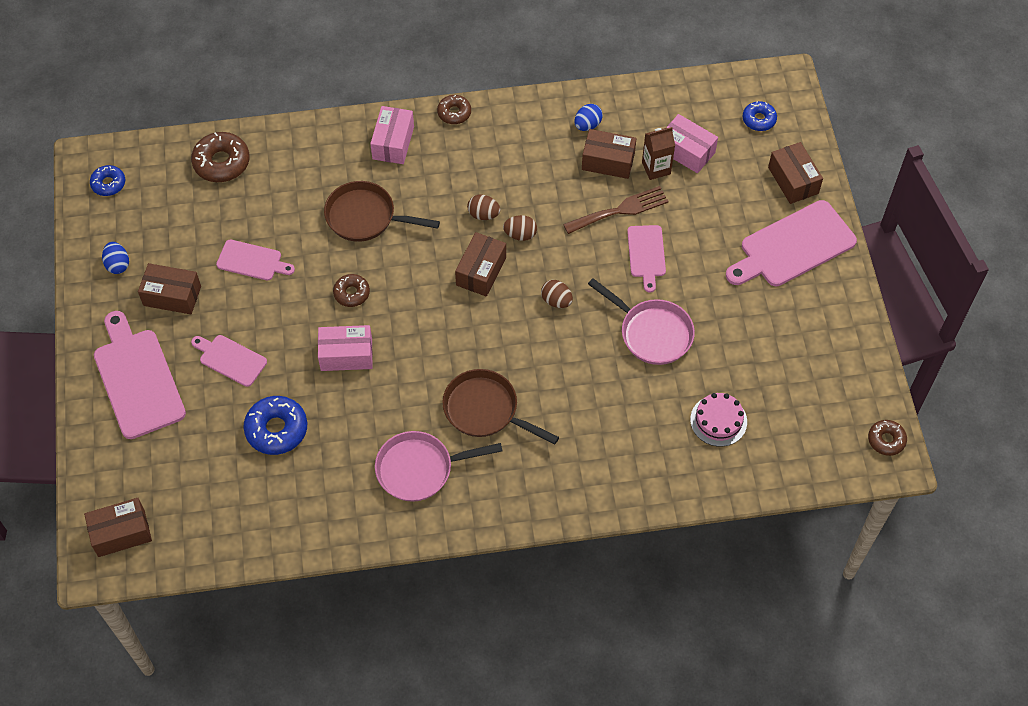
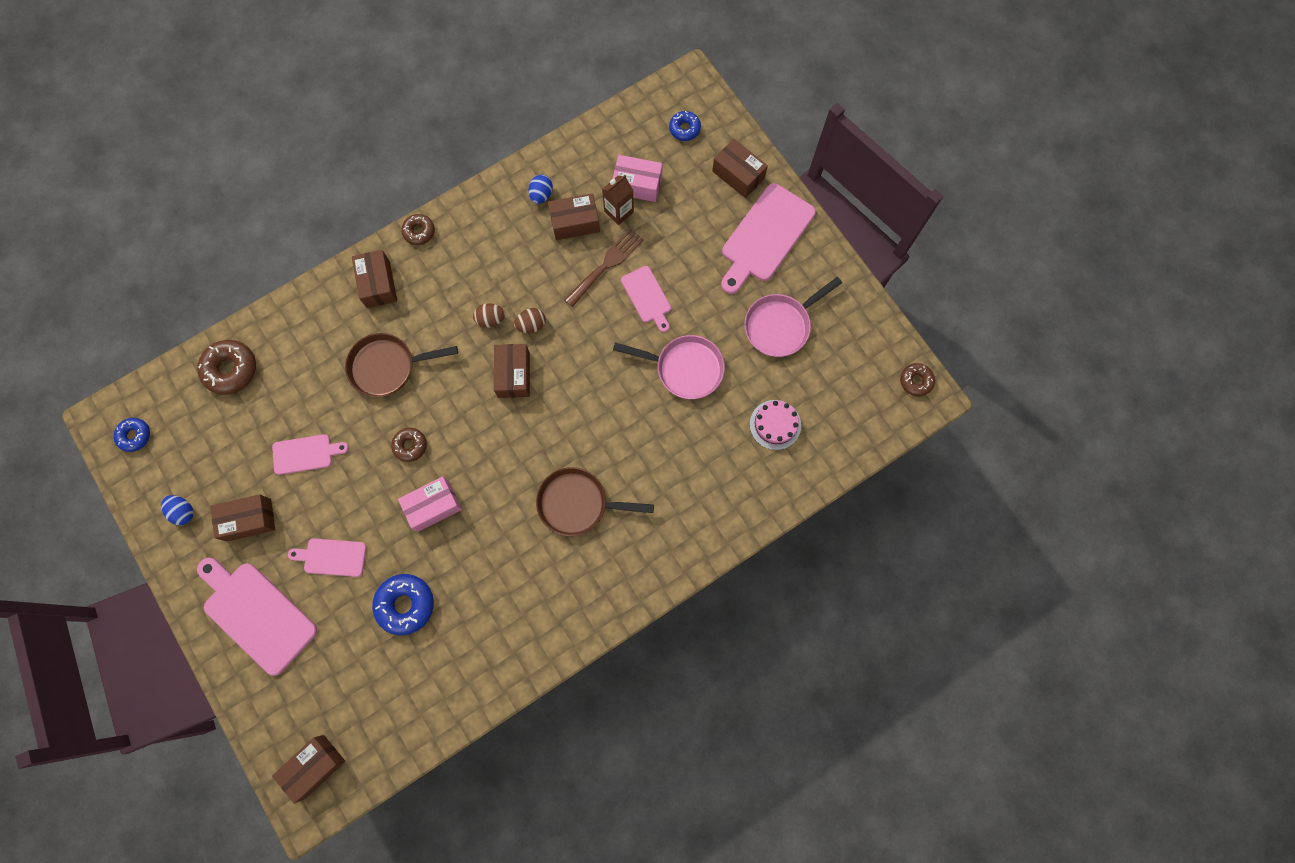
camera: 25 degrees left, 15 degrees up
pink box [370,106,414,164] -> brown box [352,250,397,308]
pink pan [375,431,503,502] -> pink pan moved to [744,277,842,357]
brown egg [541,280,573,308] -> none

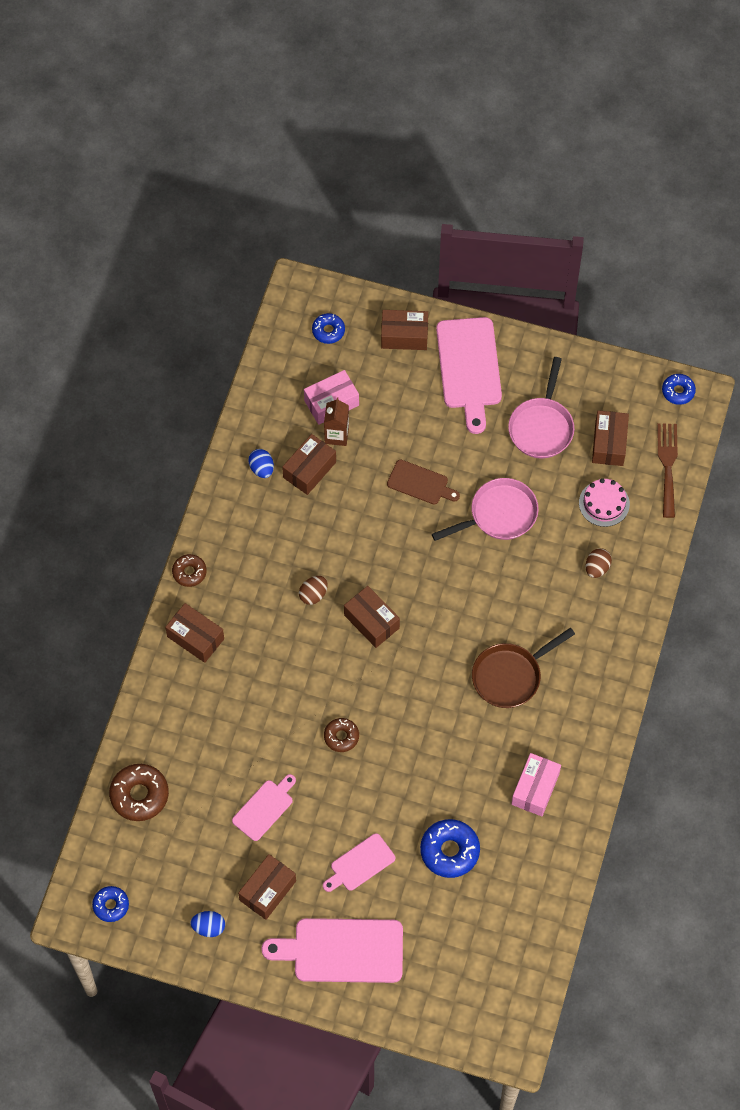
camera: 40 degrees left, 10 degrees down
brown box [272,735,345,804] -> brown box moved to [592,410,629,466]
brown pan [345,333,458,397] -> none
pink box [398,477,462,532] -> pink box moved to [511,753,561,816]
brown egg [514,308,546,333] -> brown egg moved to [585,548,612,578]
brown fork [564,228,644,307] -> brown fork moved to [657,423,678,518]
pink cutting board [621,266,671,332] -> brown cutting board [387,460,460,505]
brown donut [900,363,935,397] -> blue donut [662,374,696,405]

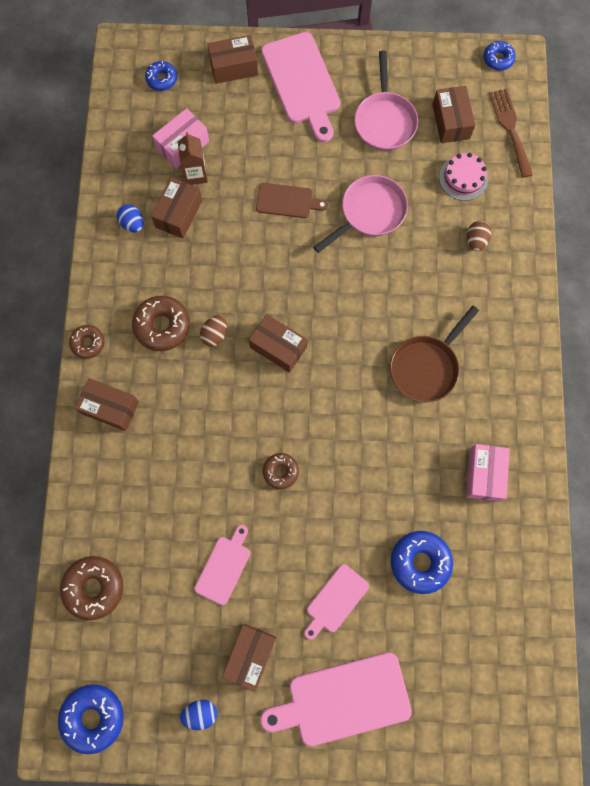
camera: 15 degrees left, 10 degrees up
blue donut [92,886,129,922] -> blue donut [58,684,124,754], size x1.65
none -> brown donut [132,296,190,351]

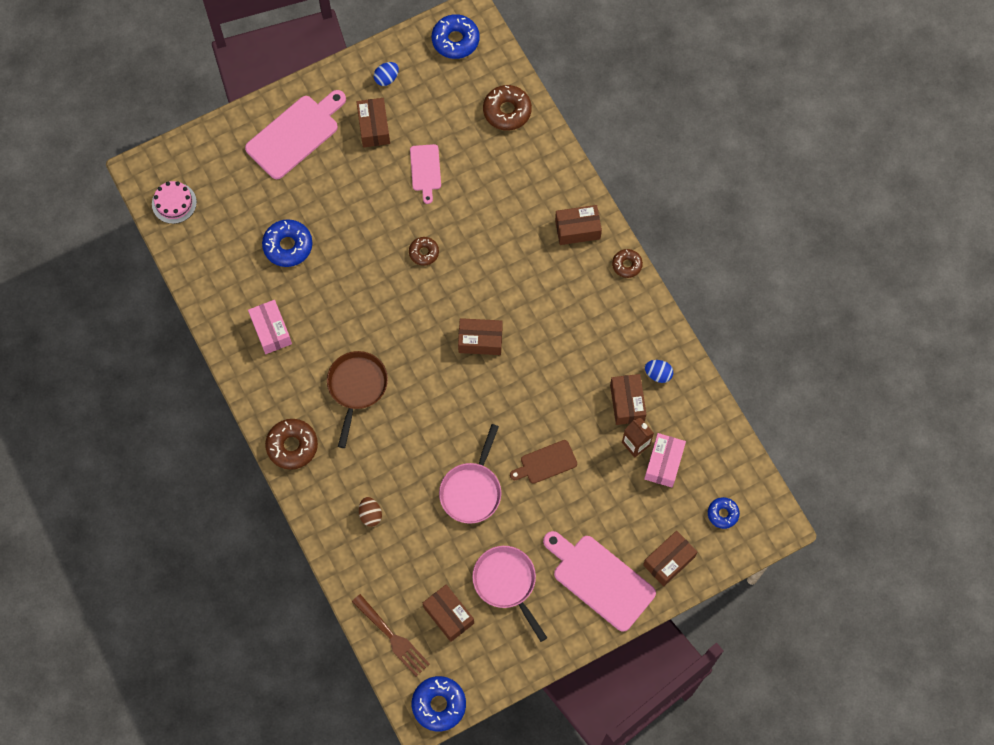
camera: 150 degrees right, 5 degrees down
brown donut [132,296,190,351] -> brown donut moved to [265,419,318,470]
brown egg [200,315,227,347] -> none
pink cutting board [304,564,369,640] -> none
pink cake [439,153,488,201] -> pink cake moved to [152,181,197,224]
blue donut [484,41,516,71] -> blue donut [412,676,466,731], size x1.65

